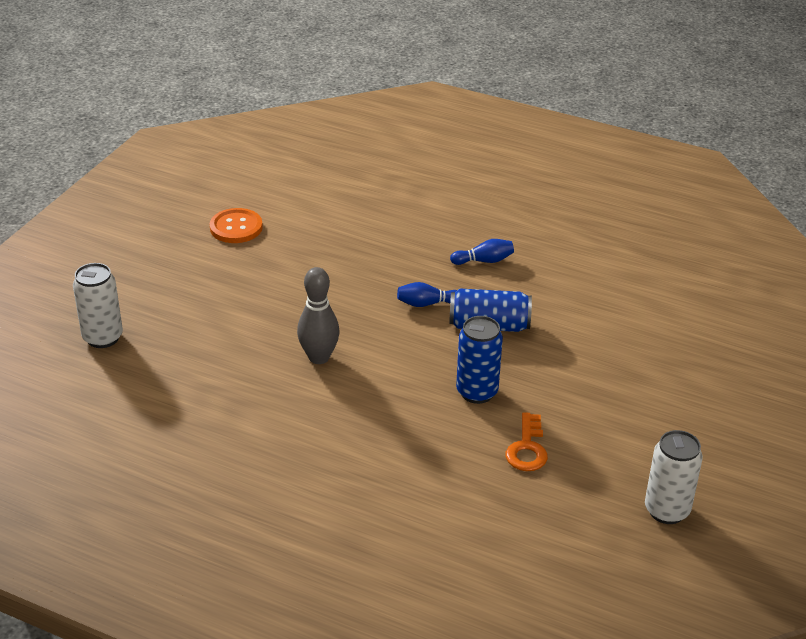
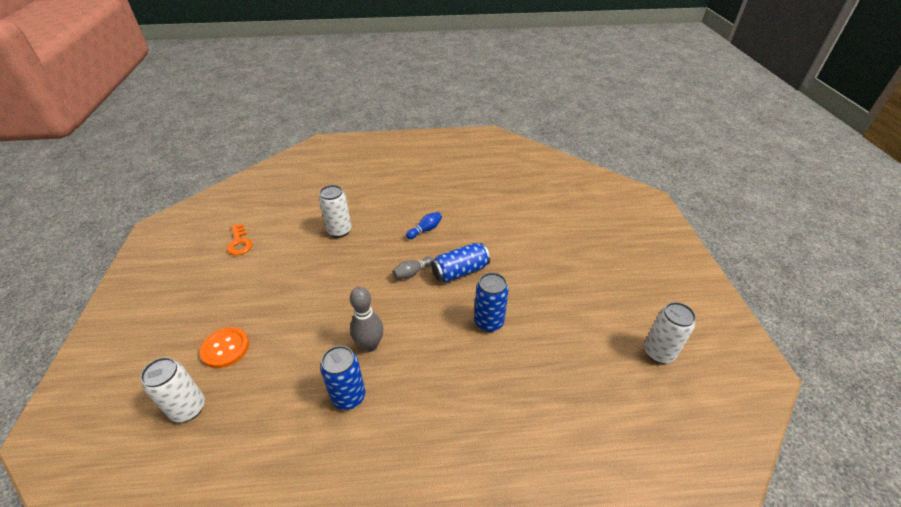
camera: 30 degrees left, 5 degrees up
orange button [210,208,263,243] -> orange button moved to [200,327,249,368]
blue bowling pin [397,282,457,307] -> grey bowling pin [392,256,434,279]
orange key [506,412,548,471] -> orange key moved to [227,224,252,255]
none -> white can [319,185,352,238]
none -> blue can [320,346,365,410]

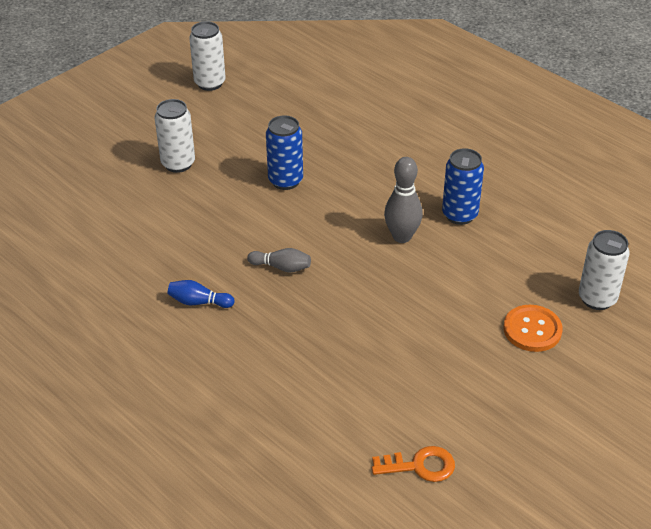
camera: 130 degrees left, 0 degrees up
orange key [227,224,252,255] -> orange key turned 60 degrees clockwise [372,446,455,482]
white can [319,185,352,238] -> white can moved to [155,99,195,173]
blue can [431,243,490,283] -> none

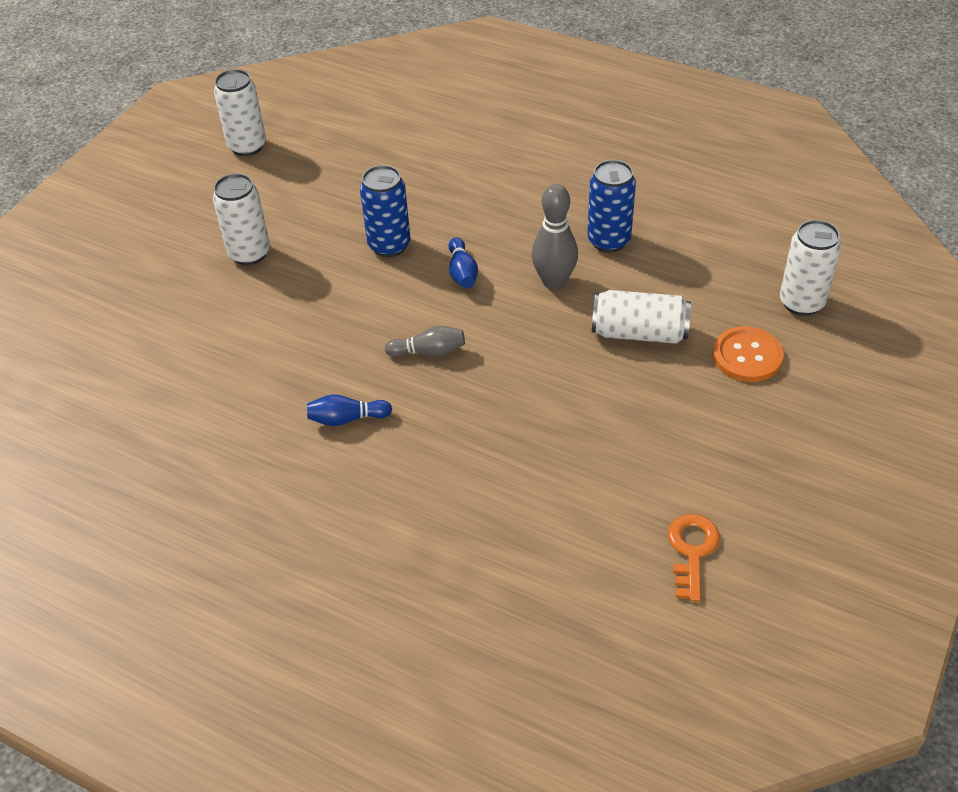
camera: 15 degrees left, 5 degrees up
orange key [372,446,455,482] -> orange key turned 60 degrees counterclockwise [668,514,720,602]
none -> blue bowling pin [448,237,478,288]
none -> white can [592,290,691,344]

